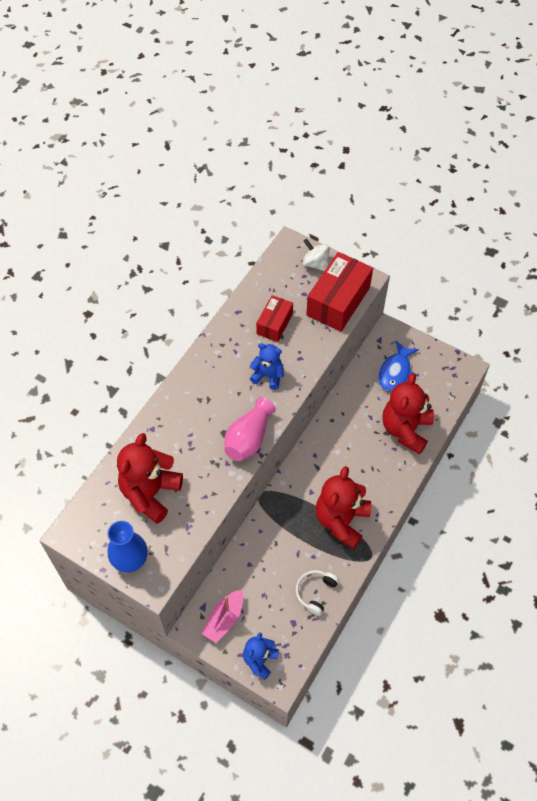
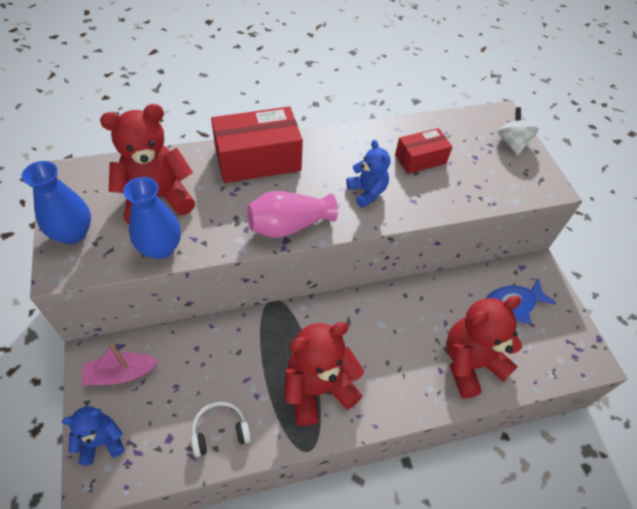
camera: 40 degrees right, 5 degrees down
red box [306,252,373,332] -> red box moved to [211,106,303,183]
none -> blue vase [123,177,181,259]

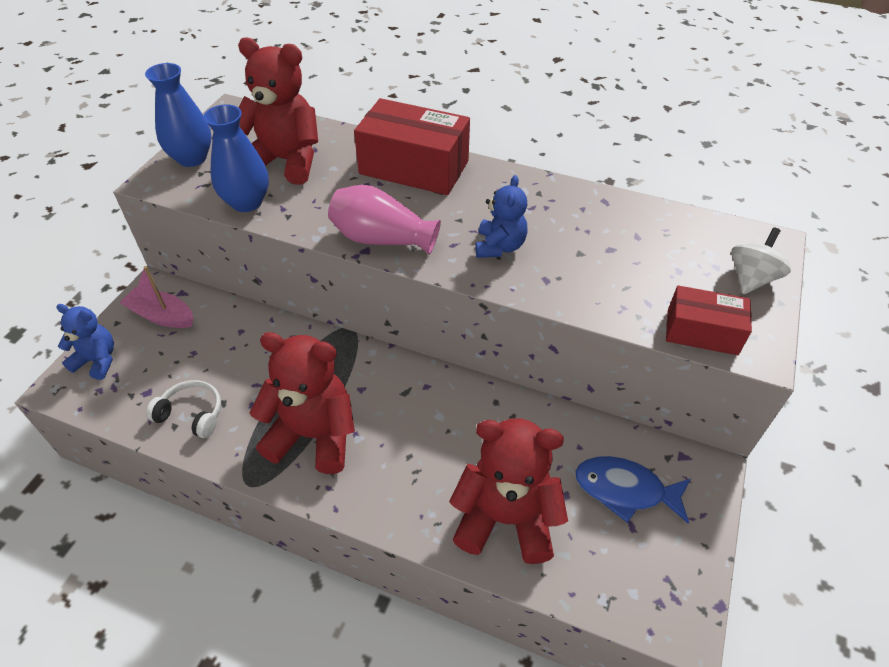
camera: 40 degrees right, 5 degrees down
red box [395,128,453,174] -> red box moved to [666,285,752,355]

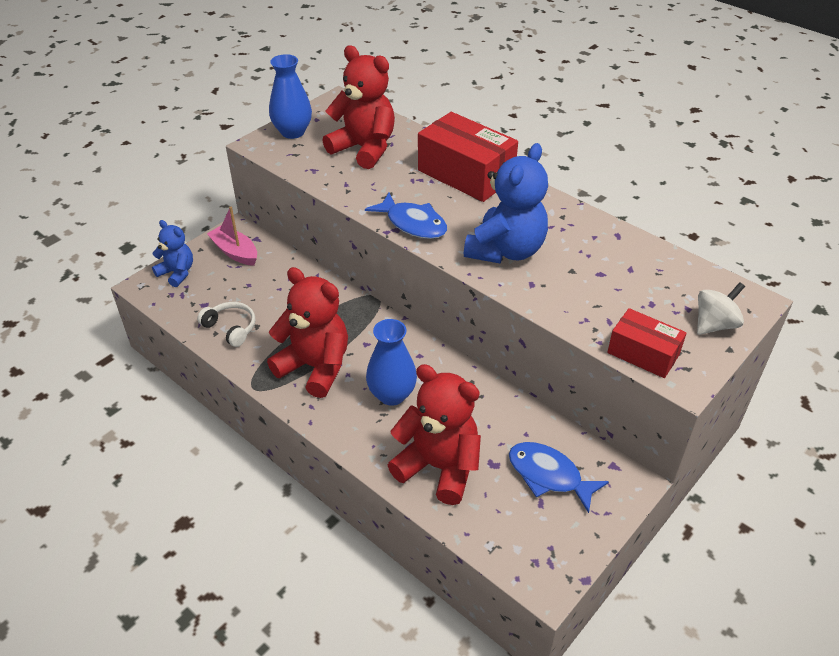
camera: 20 degrees right, 5 degrees down
blue vase [203,105,269,212] -> blue vase moved to [366,319,417,406]
pink vase [328,185,441,255] -> blue fish [365,193,447,239]
blue teddy bear [475,175,528,258] -> blue teddy bear [464,143,548,263], size x1.74

